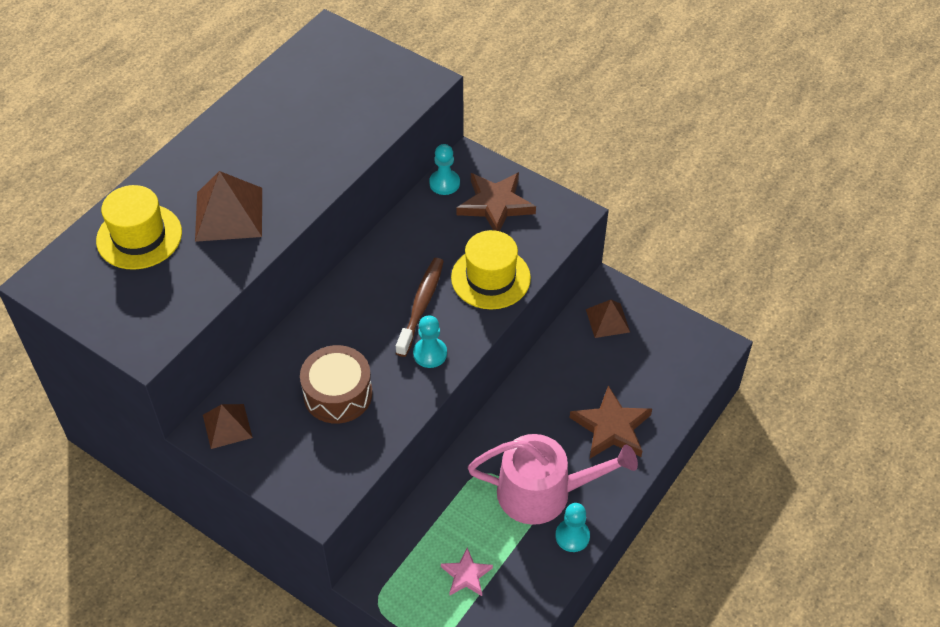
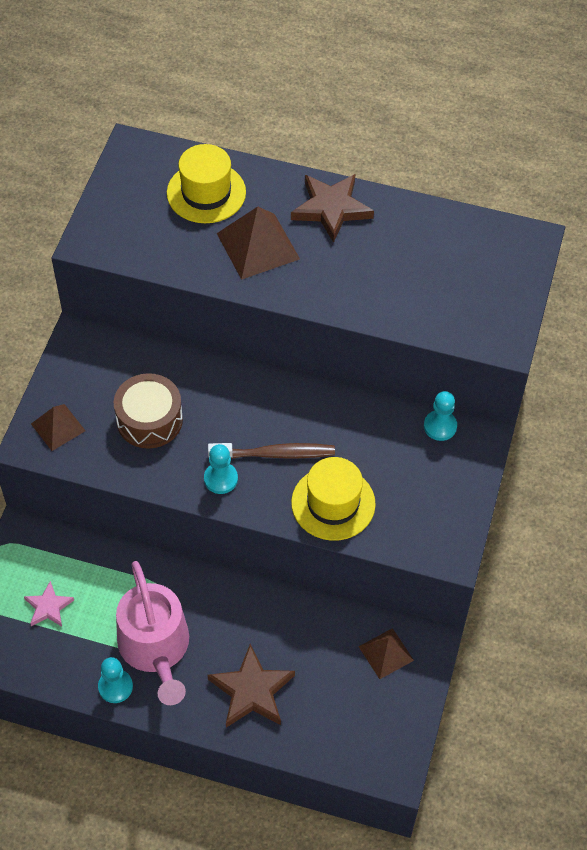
camera: 70 degrees right, 5 degrees up
brown pyramid [203,404,253,449] -> brown pyramid moved to [31,404,85,451]
brown star [457,172,536,231] -> brown star moved to [291,174,374,243]

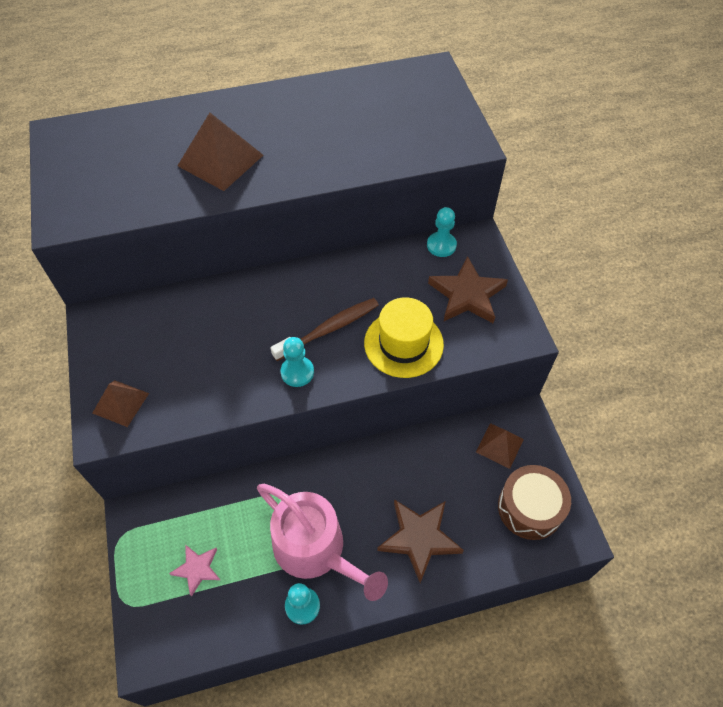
camera: 30 degrees left, 0 degrees up
brown drum [114,373,183,449] -> brown drum moved to [498,465,571,540]
yellow hat [167,144,246,223] -> none
brown star [291,174,374,243] -> brown star moved to [428,256,508,323]

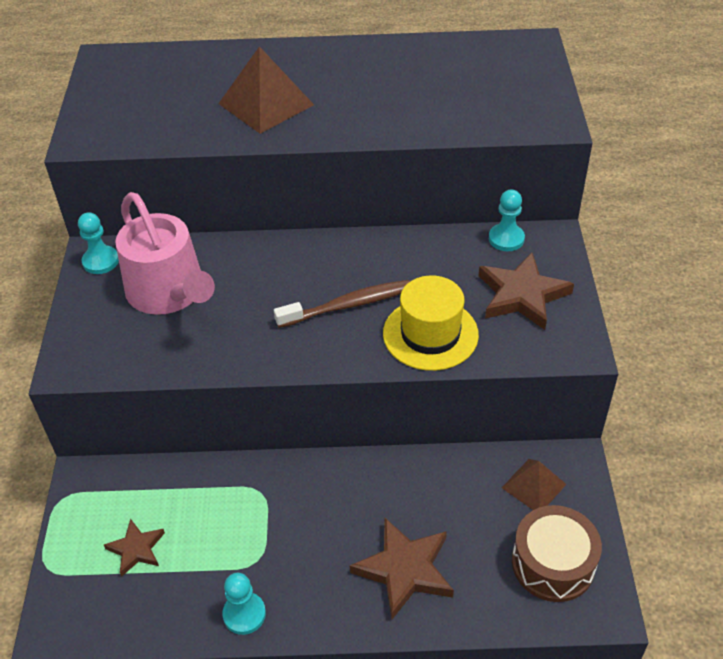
camera: 15 degrees right, 10 degrees down
brown pyramid [93,380,149,427] -> none
pink star [169,545,220,597] -> brown star [104,519,165,577]
pink watering can [257,484,388,601] -> pink watering can moved to [115,192,215,315]
turquoise pawn [280,337,314,387] -> turquoise pawn moved to [78,212,119,274]

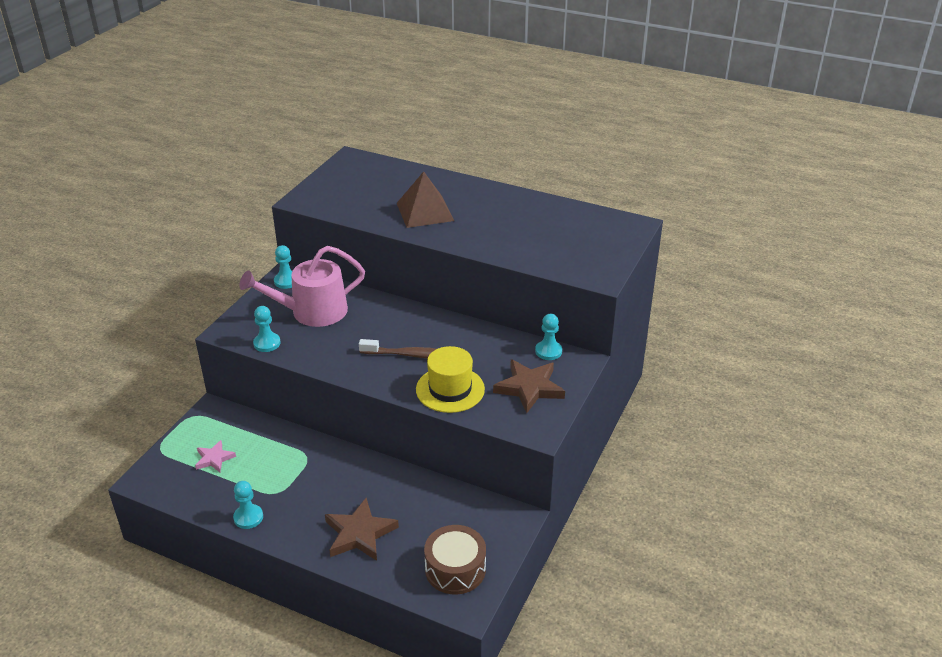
camera: 25 degrees right, 10 degrees down
brown star [104,519,165,577] -> pink star [195,440,236,472]
pink watering can [115,192,215,315] -> pink watering can turned 75 degrees clockwise [239,246,365,327]
brown pyramid [502,459,566,510] -> none
none -> turquoise pawn [253,306,281,352]

